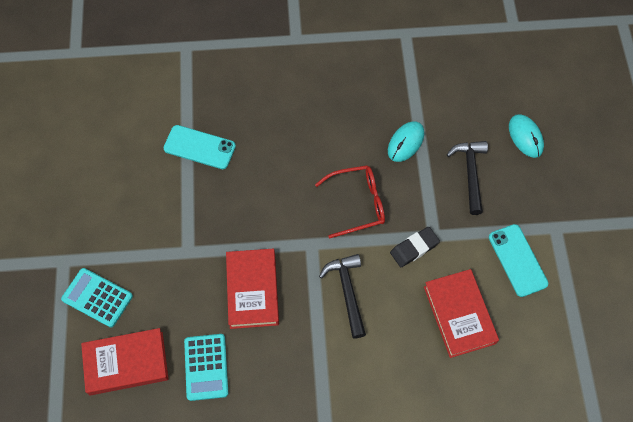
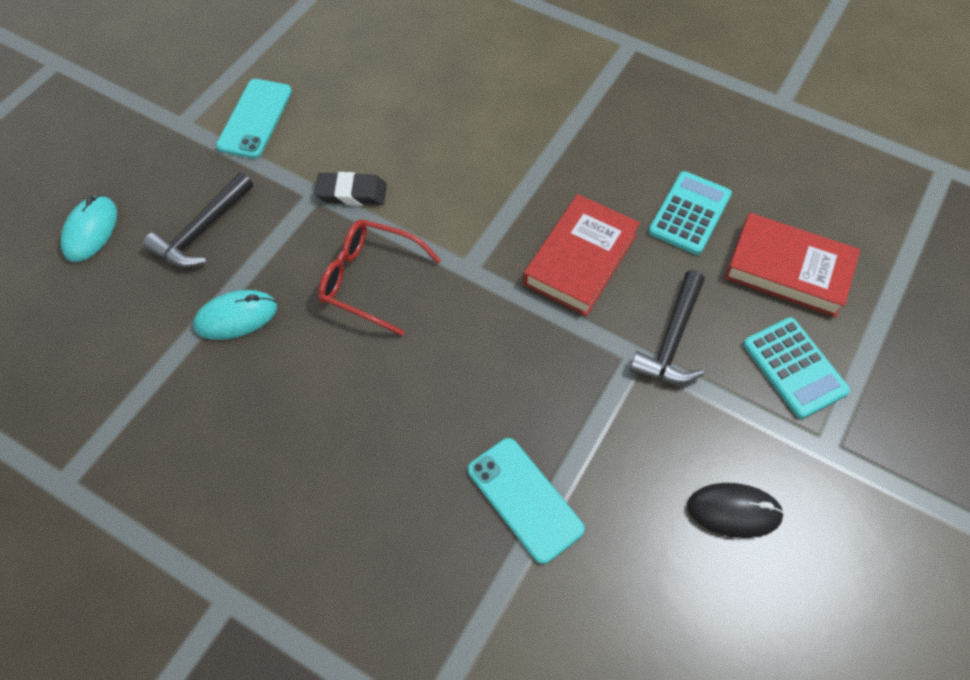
camera: 145 degrees left, 5 degrees down
black hammer [319,254,366,338] -> black hammer moved to [629,270,705,384]
red book [424,269,499,358] -> none
none -> black mouse [687,483,785,538]

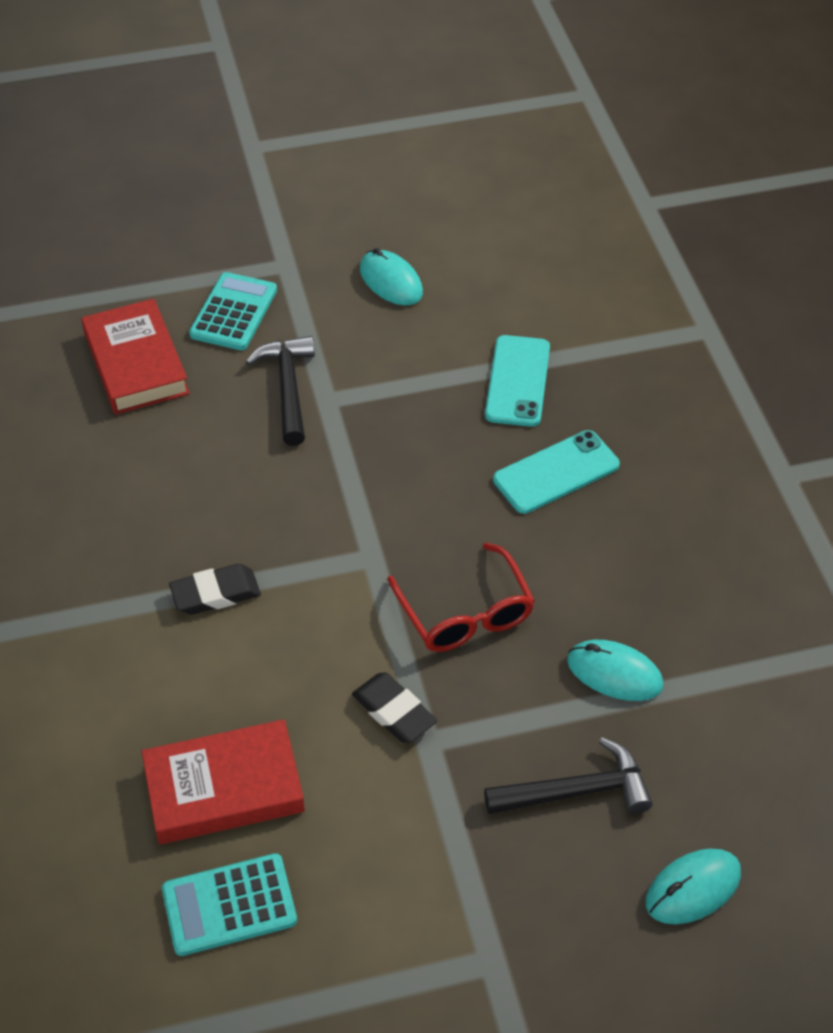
camera: 135 degrees left, 10 degrees down
turquoise phone [216,79,292,159] -> turquoise phone moved to [493,430,620,514]
red book [523,194,640,316] -> red book moved to [142,719,305,844]
black hammer [629,270,705,384] -> black hammer turned 75 degrees counterclockwise [246,336,315,446]
turquoise calculator [648,171,732,255] -> turquoise calculator moved to [162,853,297,956]
black mouse [687,483,785,538] -> turquoise mouse [360,248,423,305]
none -> black eraser [169,564,261,615]

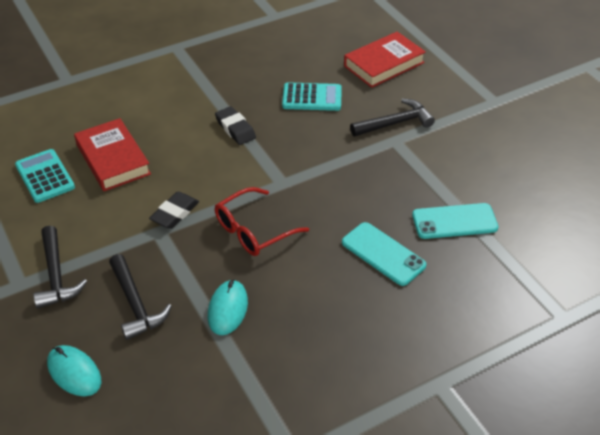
camera: 75 degrees right, 5 degrees down
turquoise calculator [189,272,277,350] -> turquoise calculator moved to [282,82,342,111]
turquoise mouse [360,248,423,305] -> none
none -> black hammer [33,226,87,308]

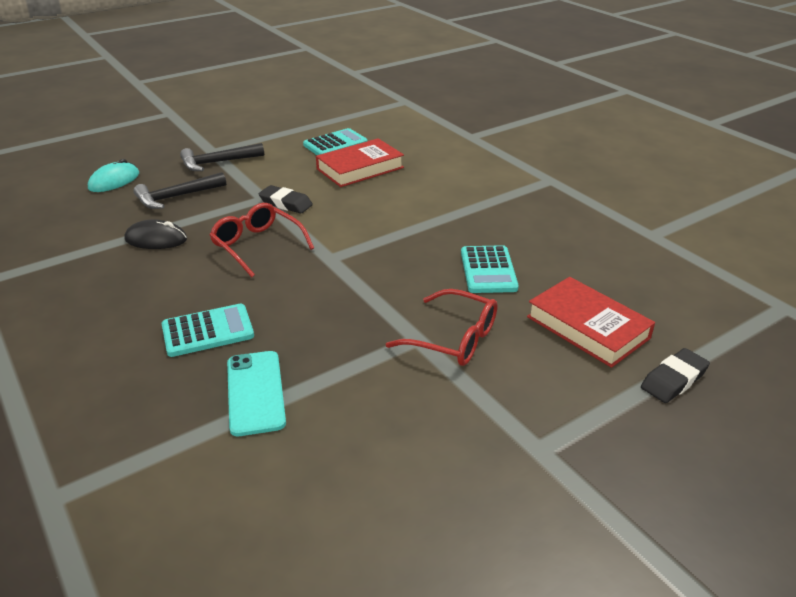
camera: 85 degrees right, 10 degrees down
turquoise mouse [208,280,248,335] -> black mouse [125,219,187,249]
black eraser [215,106,256,145] -> black eraser moved to [641,348,710,403]
turquoise phone [342,222,426,286] -> turquoise calculator [162,304,254,357]
black hammer [350,98,435,136] -> red glasses [386,289,497,366]

